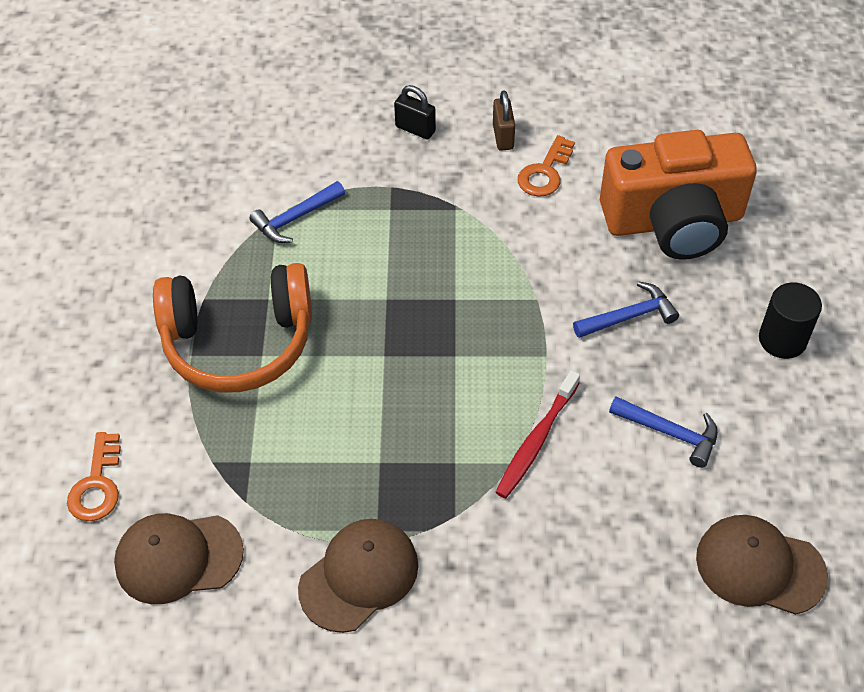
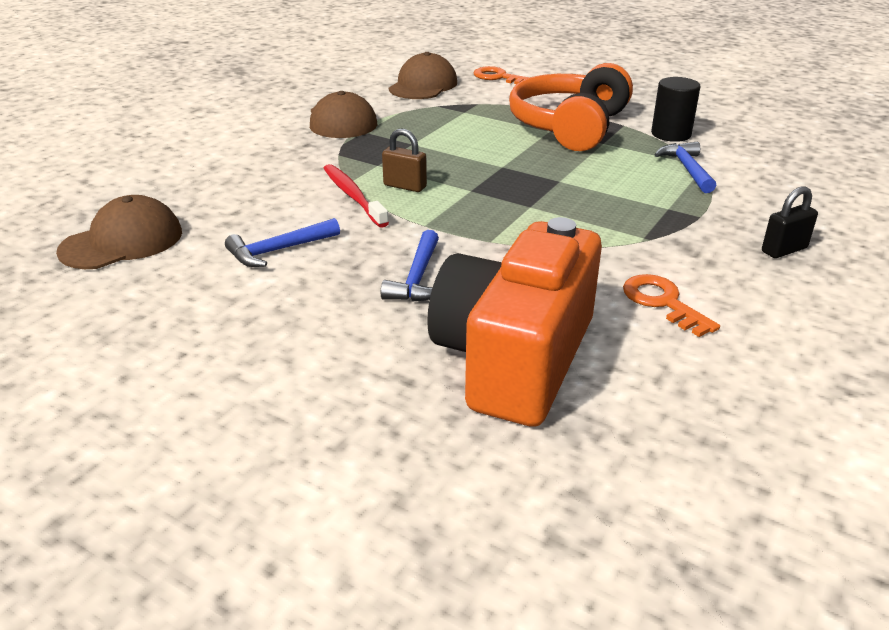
camera: 120 degrees right, 20 degrees down
brown padlock [493,90,515,150] -> brown padlock moved to [382,129,427,192]
black cylinder [759,283,822,359] -> black cylinder moved to [651,77,701,142]

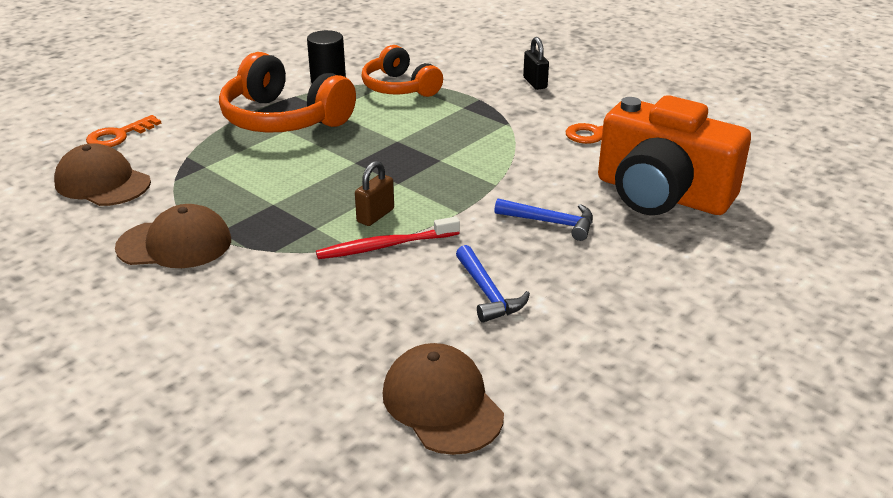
camera: 80 degrees left, 0 degrees up
blue hammer [654,142,716,193] -> orange headphones [361,45,443,97]

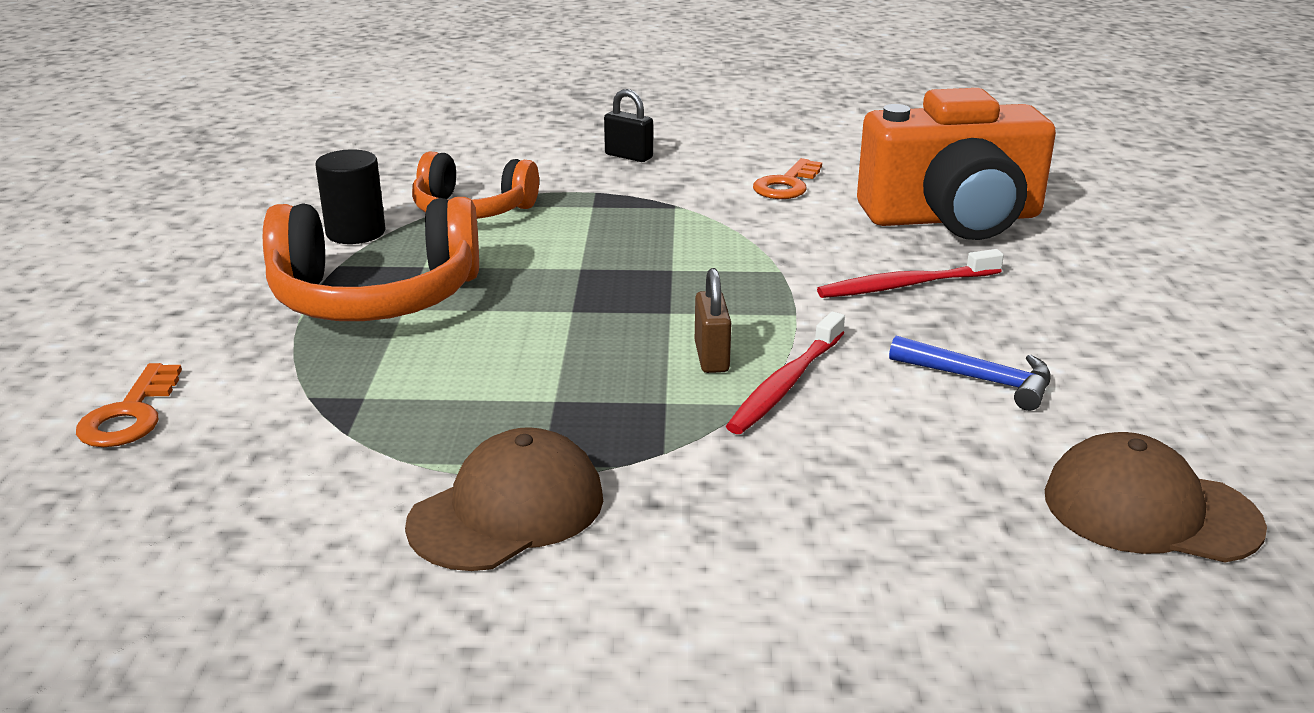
camera: 40 degrees left, 5 degrees down
brown cap [54,143,151,206] -> none
blue hammer [494,199,593,241] -> red toothbrush [817,249,1004,298]

